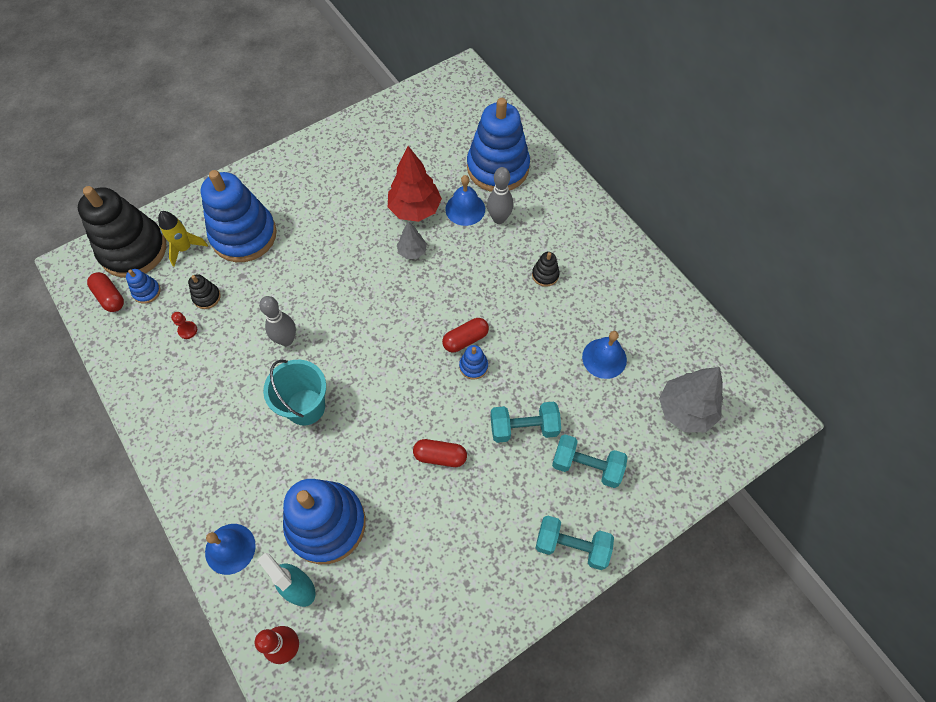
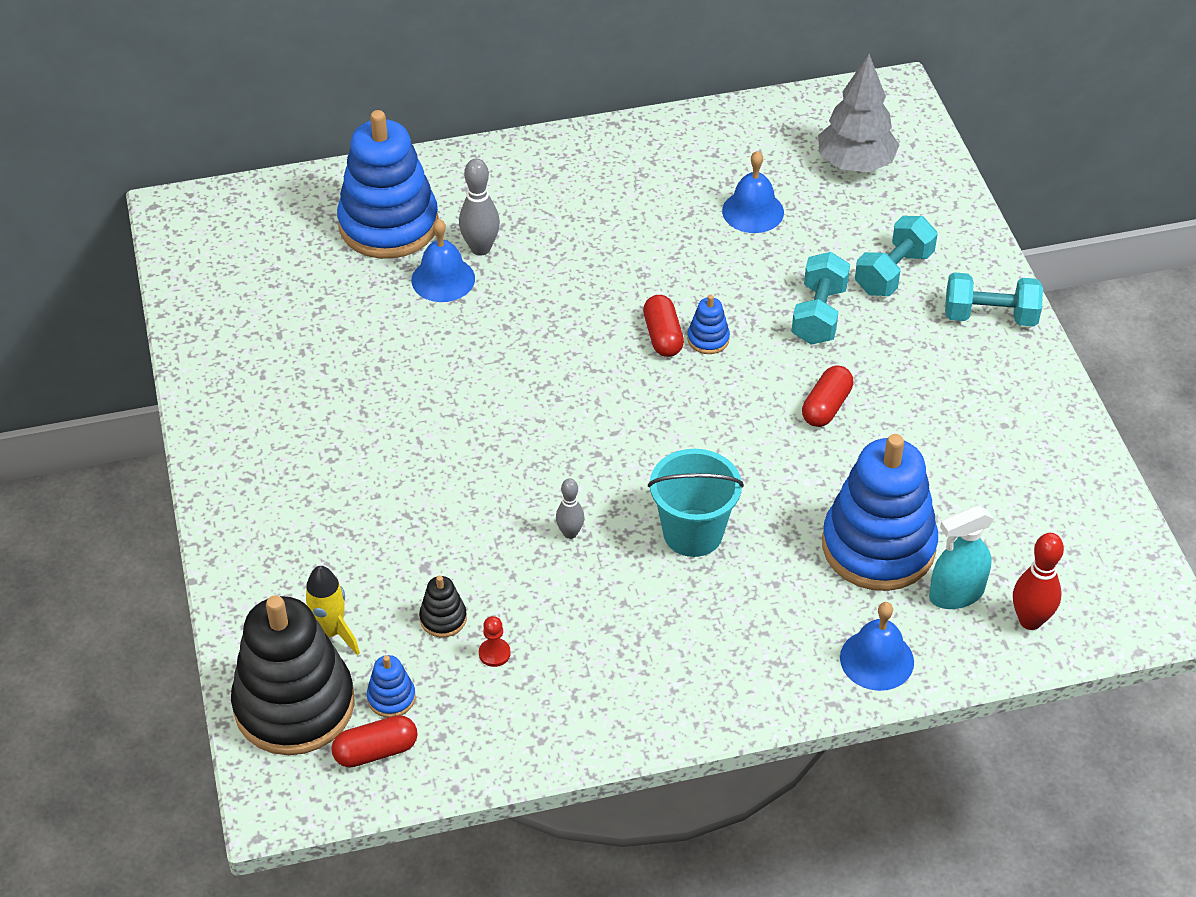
camera: 70 degrees left, 15 degrees down
blue stacking toy [201,170,277,262] -> none
grey bowling pin [259,296,296,346] -> grey bowling pin [556,478,585,539], size x0.63
red tree [388,146,442,222] -> none
grey tree [397,221,427,259] -> none
black stacking toy [532,252,560,287] -> none
turquoise dumbbell [536,516,614,570] -> turquoise dumbbell turned 60 degrees clockwise [945,272,1043,327]

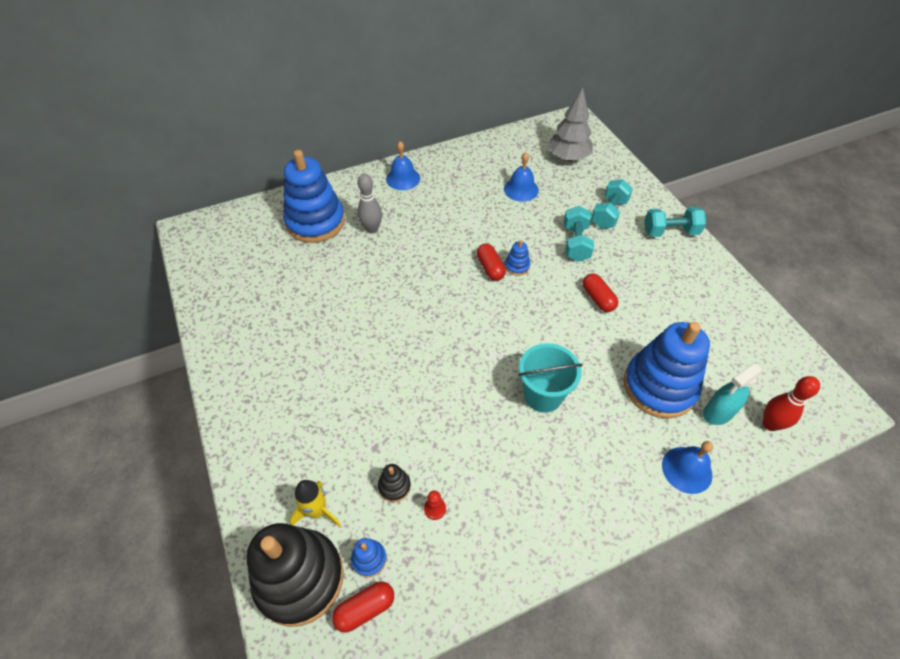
camera: 10 degrees left, 5 degrees up
blue bell [412,219,475,302] -> blue bell moved to [386,141,420,190]
grey bowling pin [556,478,585,539] -> none
red capsule [802,366,854,427] -> red capsule turned 45 degrees counterclockwise [583,274,618,312]

